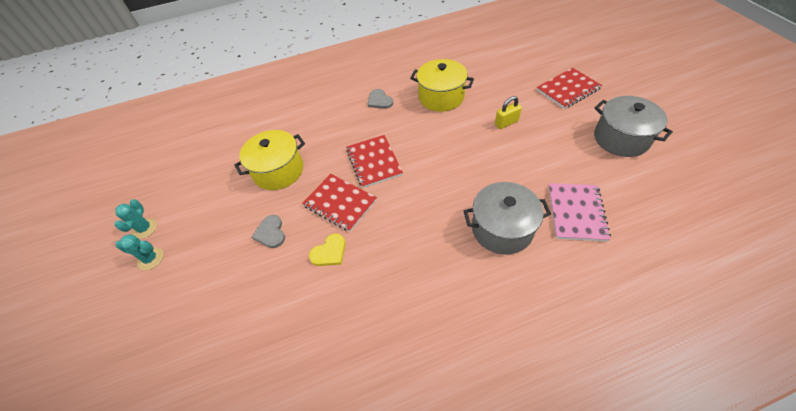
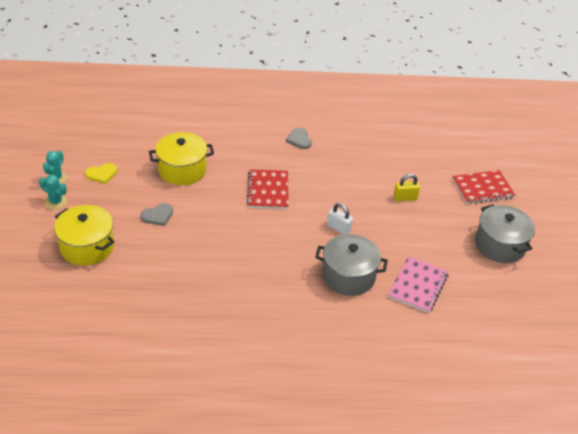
camera: 10 degrees right, 10 degrees down
grey heart [252,215,285,248] -> grey heart turned 120 degrees counterclockwise [140,203,173,226]
red notebook [302,174,377,232] -> none
yellow heart [309,233,346,266] -> yellow heart moved to [85,163,117,184]
yellow pot [410,59,474,112] -> yellow pot moved to [54,205,115,266]
none -> white padlock [327,203,353,234]

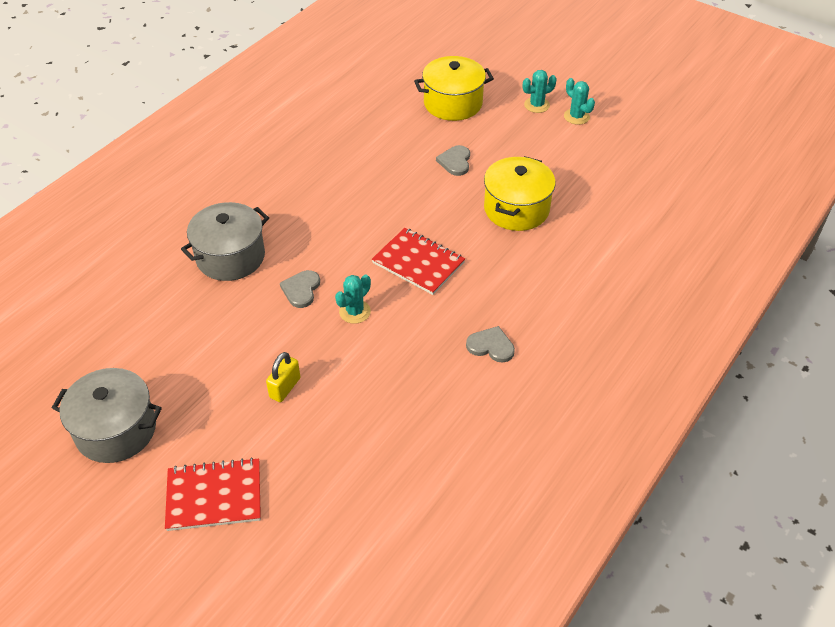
camera: 130 degrees right, 5 degrees up
yellow heart [85,163,117,184] -> none
white padlock [327,203,353,234] -> grey heart [280,270,320,308]
pink notebook [388,256,449,313] -> none
red notebook [452,170,515,204] -> red notebook turned 60 degrees clockwise [165,458,261,531]
none -> turquoise cactus [335,274,371,324]

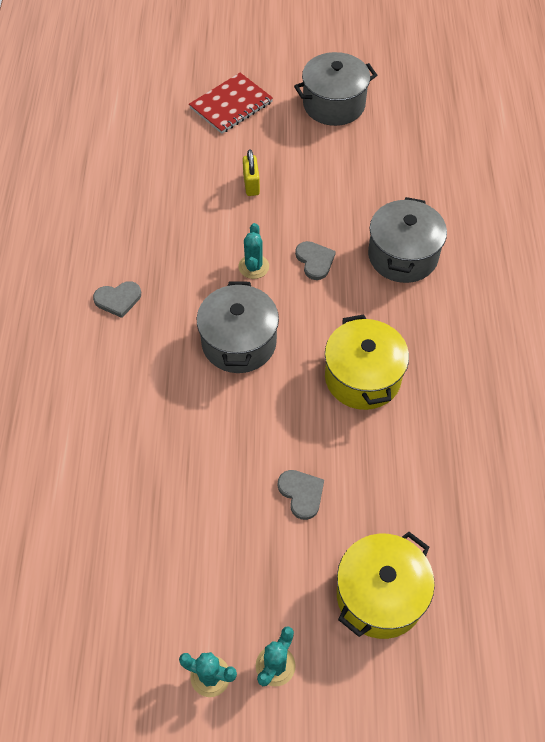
camera: 145 degrees right, 10 degrees up
red notebook [372,228,465,295] -> grey pot [197,281,279,373]
yellow pot [484,156,556,231] -> yellow pot moved to [325,314,409,410]

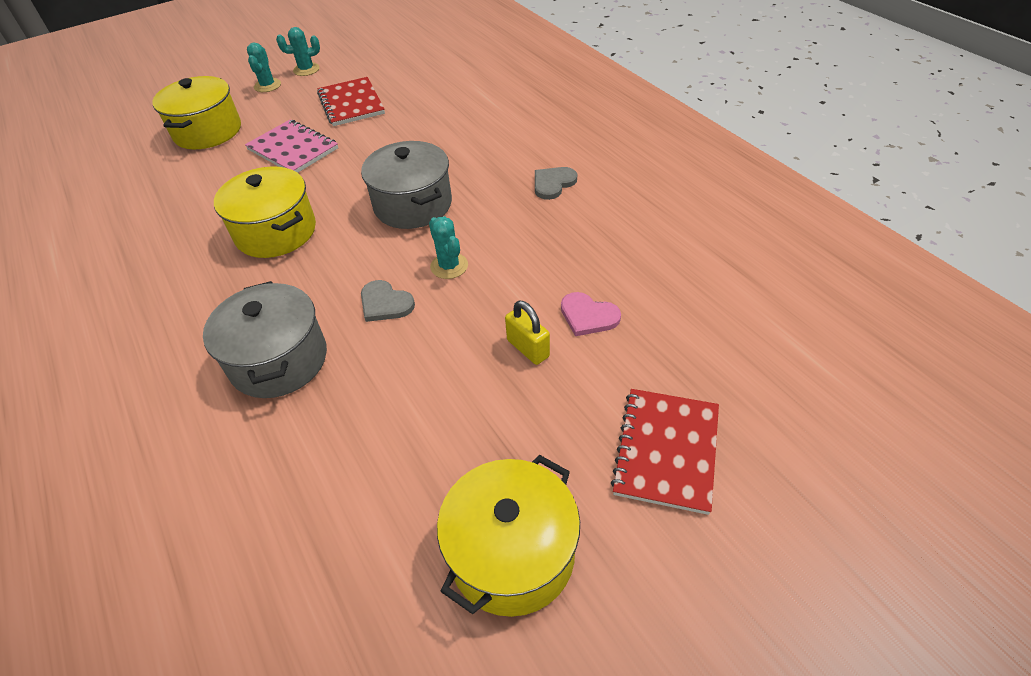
camera: 150 degrees right, 10 degrees down
grey heart [278,470,324,520] -> pink notebook [245,120,338,173]
grey pot [294,52,377,126] -> yellow pot [437,455,580,617]
none -> red notebook [317,77,385,126]
none -> pink heart [561,292,621,336]

